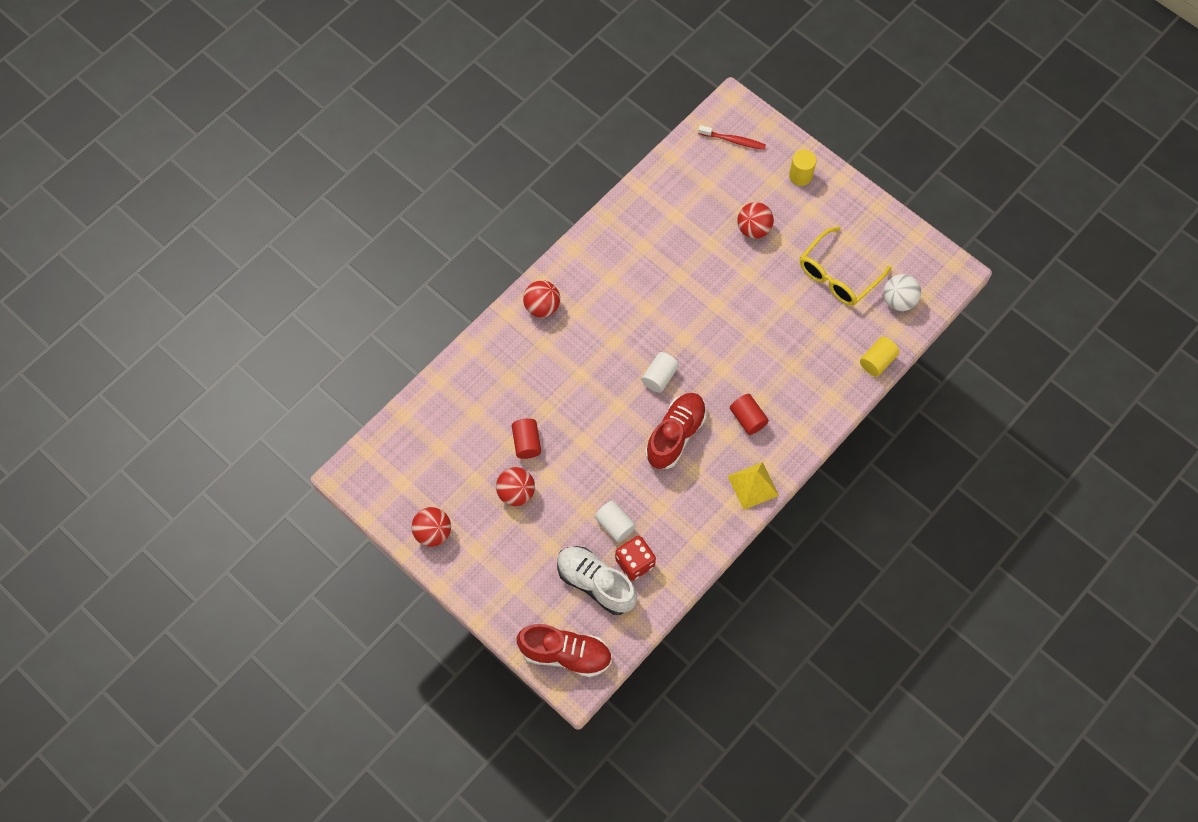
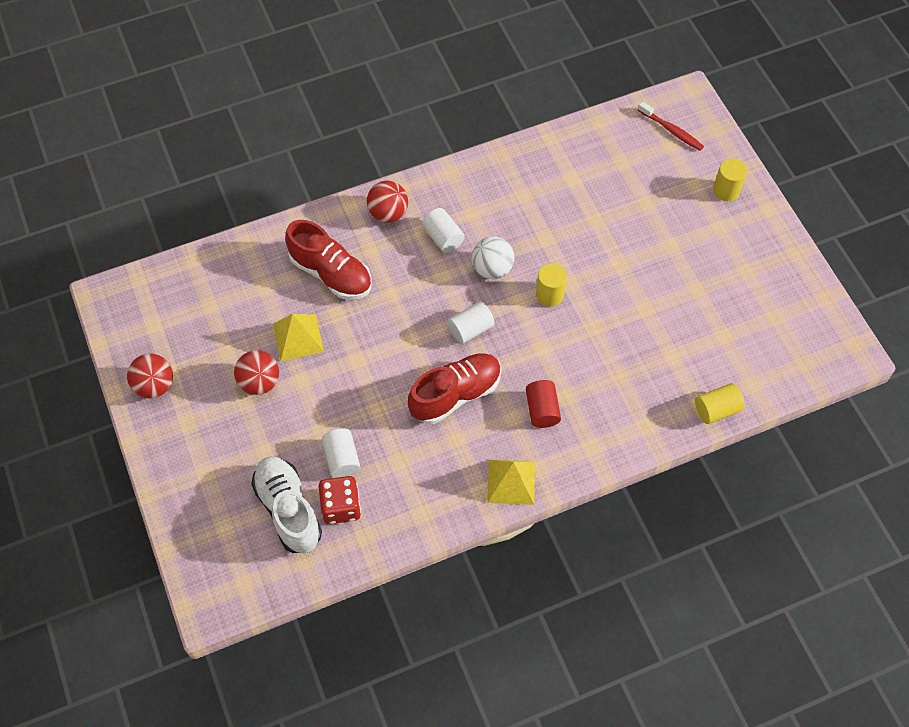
camera: 25 degrees right, 5 degrees down
red cylinder [512,418,541,459] -> yellow pyramid [273,314,324,361]
red shoe [517,624,612,677] -> red shoe moved to [285,220,371,300]
red ball [737,202,774,239] -> none
yellow glasses [800,227,891,306] -> none
white ball [883,274,921,311] -> white ball moved to [472,236,514,279]
none -> white cylinder [422,208,465,253]
none -> yellow cylinder [536,263,567,306]

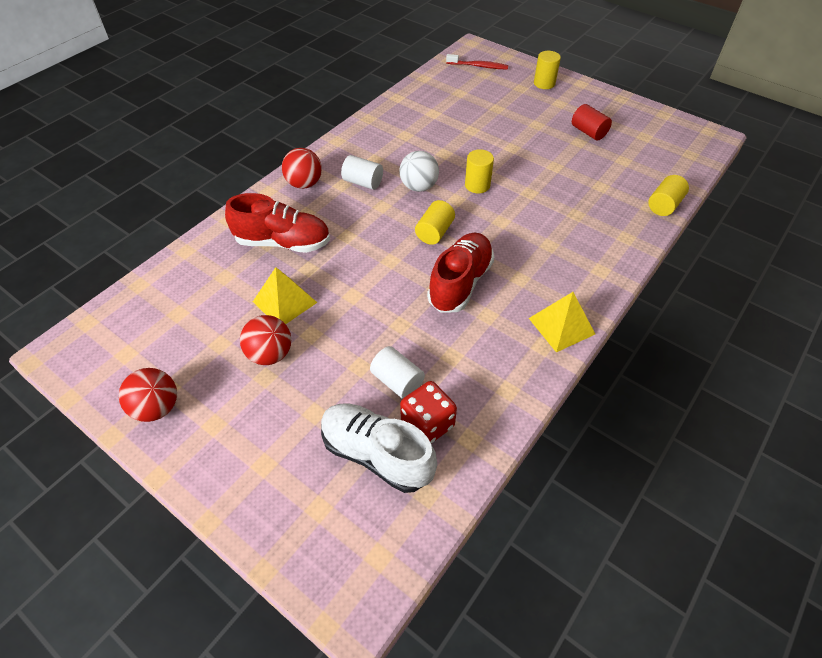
camera: 30 degrees left, 10 degrees down
white cylinder [448,301,495,344] -> yellow cylinder [415,200,455,245]
red cylinder [526,380,561,428] -> red cylinder moved to [572,104,612,140]

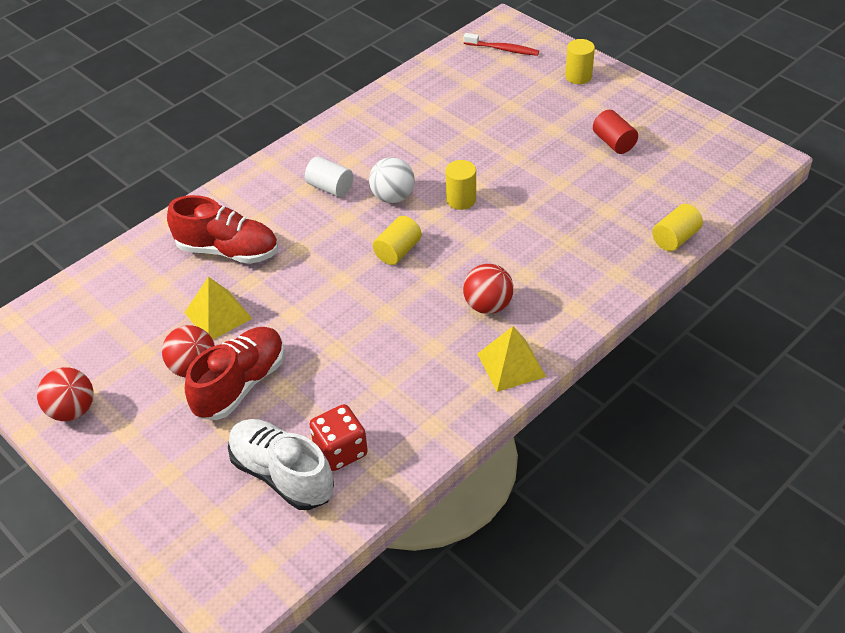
camera: 10 degrees right, 5 degrees down
red ball [282,148,322,189] -> red ball moved to [463,264,514,314]
white cylinder [370,346,425,399] -> none
red shoe [427,232,494,312] -> red shoe moved to [185,327,285,420]

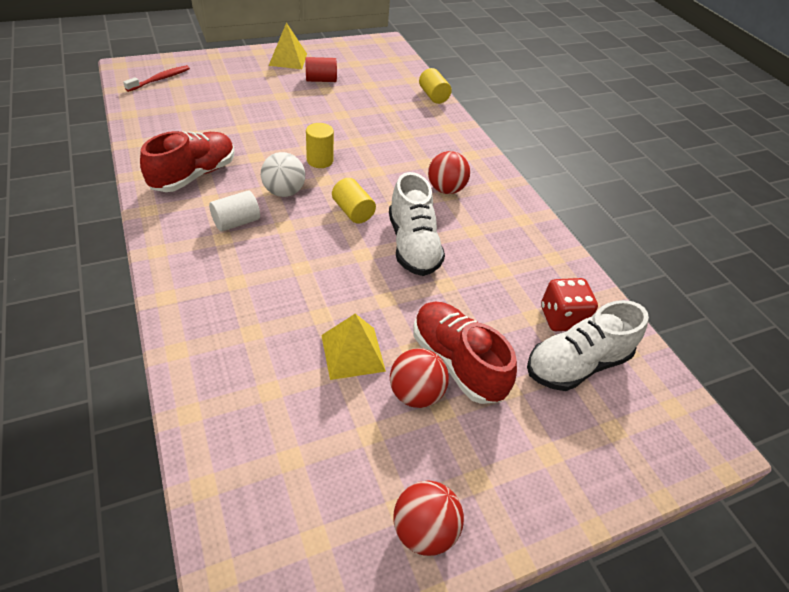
camera: 75 degrees left, 0 degrees up
red shoe [167,195,278,264] -> red shoe moved to [140,131,234,192]
yellow pyramid [477,326,546,392] -> yellow pyramid moved to [269,23,307,69]
yellow cylinder [565,39,595,84] -> none
none -> white shoe [389,172,445,276]

